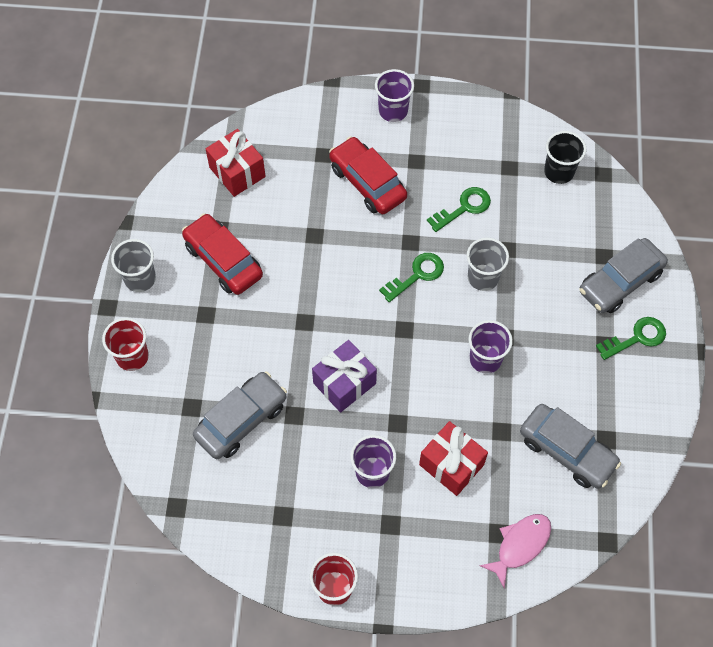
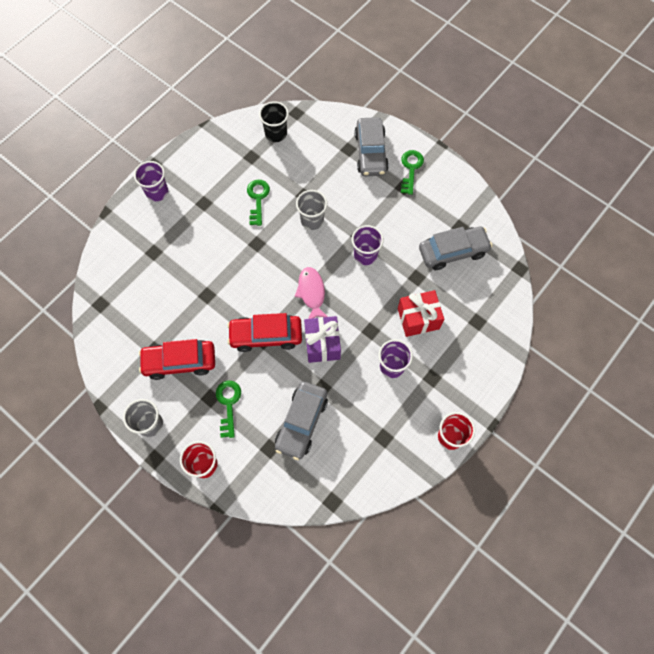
camera: 55 degrees left, 5 degrees up
grey car [193,372,287,459] -> grey car turned 150 degrees counterclockwise [275,381,328,460]
red gift [206,129,266,197] -> none
red car [329,136,407,214] -> red car moved to [227,313,302,352]
green key [379,253,444,302] -> green key moved to [216,381,241,438]
pink fish [480,514,551,589] -> pink fish moved to [295,267,328,319]

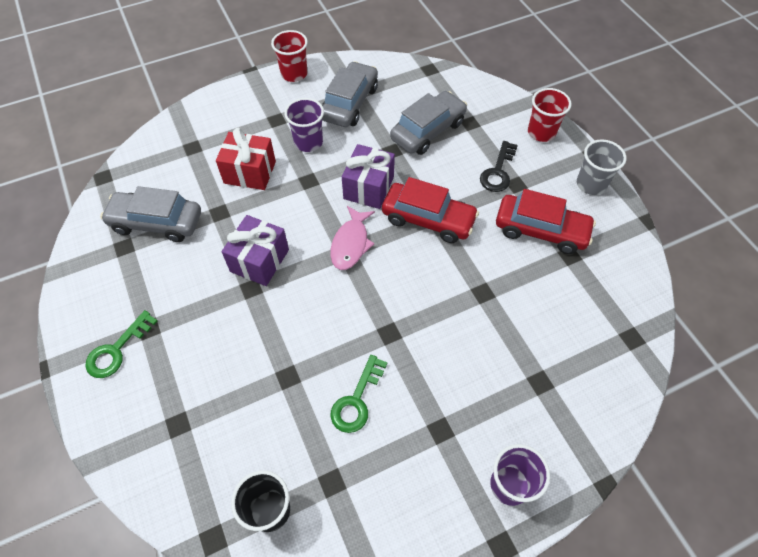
camera: 155 degrees left, 10 degrees down
green key [216,381,241,438] -> black key [480,141,518,192]
grey cup [296,190,327,230] -> none
purple cup [352,225,384,265] -> purple gift [222,215,289,286]
grey car [354,117,389,176] -> grey car moved to [322,61,378,127]

